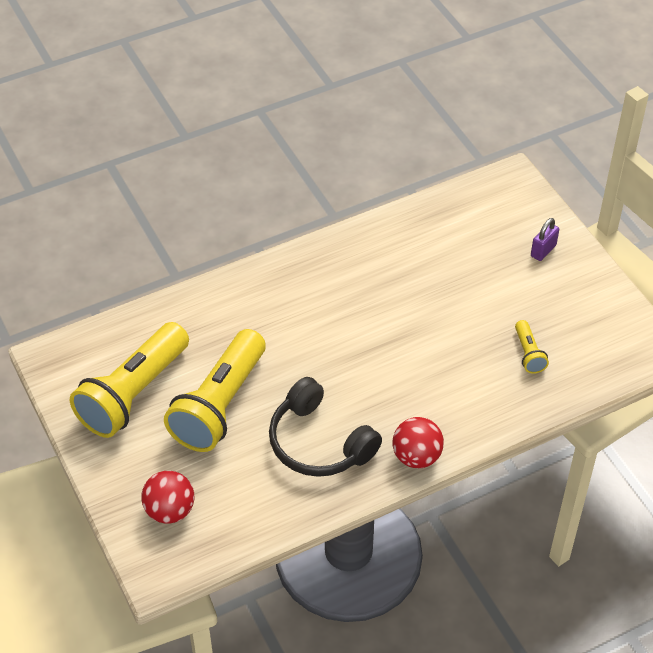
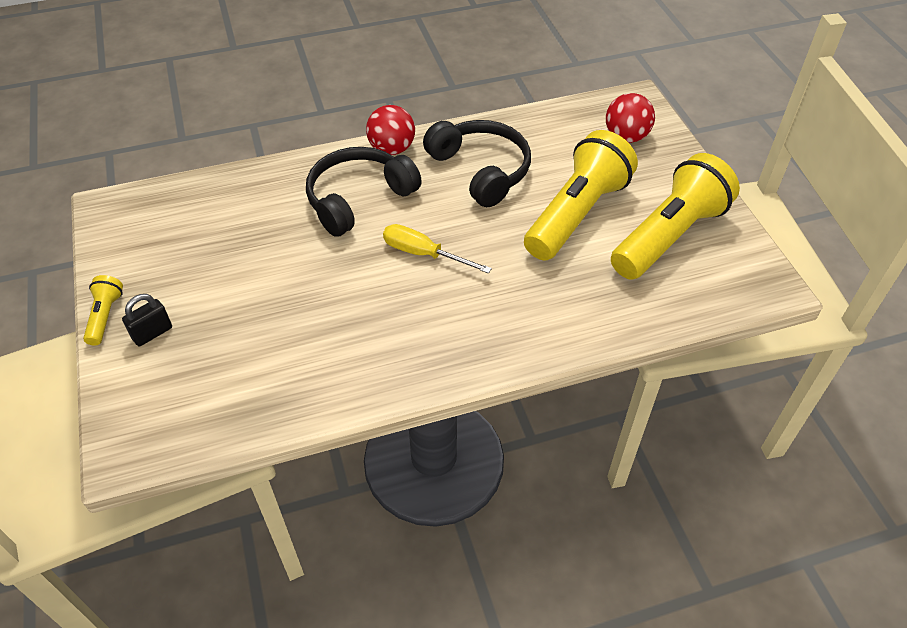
camera: 170 degrees left, 0 degrees up
yellow flashlight [515,320,549,374] -> yellow flashlight moved to [83,275,123,346]
purple padlock [531,218,559,261] -> black padlock [122,294,172,346]
none -> black headphones [306,147,422,237]
none -> yellow screwdriver [383,224,492,274]

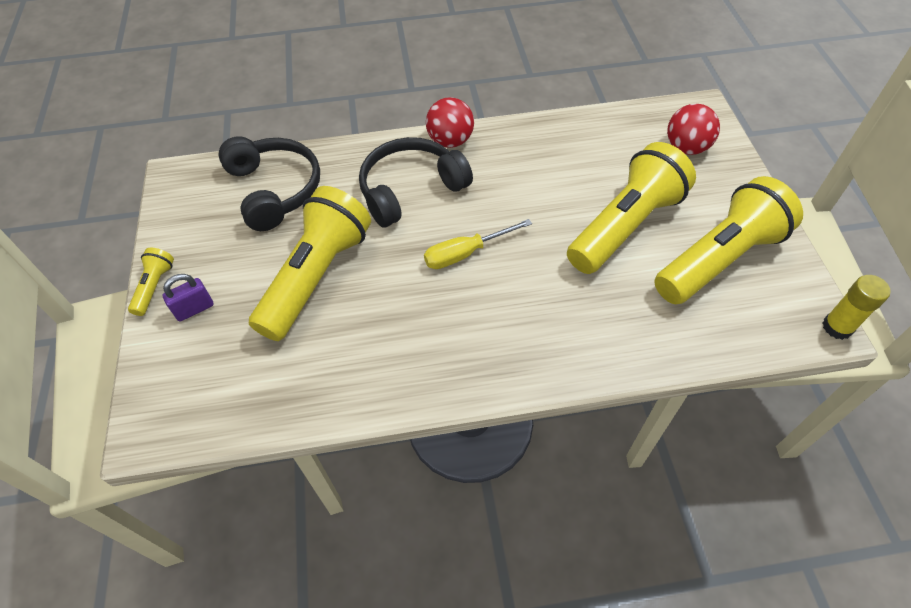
camera: 10 degrees right, 5 degrees up
black padlock [122,294,172,346] -> purple padlock [162,274,214,322]
yellow screwdriver [383,224,492,274] -> yellow screwdriver turned 60 degrees counterclockwise [424,219,532,269]
black headphones [423,120,531,207] -> black headphones moved to [218,136,320,231]
none -> yellow flashlight [249,186,371,341]
none -> yellow glue stick [822,275,891,340]

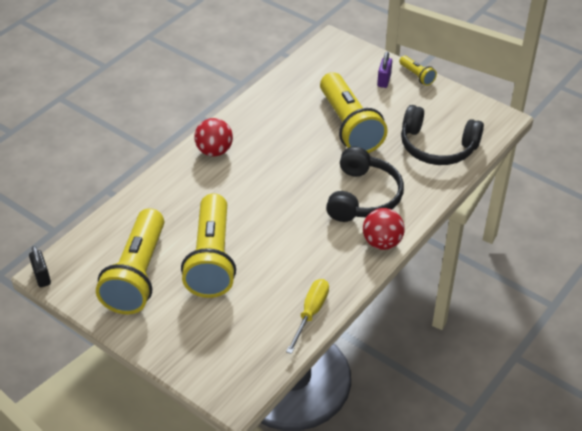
camera: 135 degrees right, 10 degrees down
yellow screwdriver [424,219,532,269] -> yellow screwdriver moved to [286,279,329,354]
red ball [667,104,720,155] -> red ball moved to [194,118,233,157]
yellow glue stick [822,275,891,340] -> black padlock [29,246,51,287]

